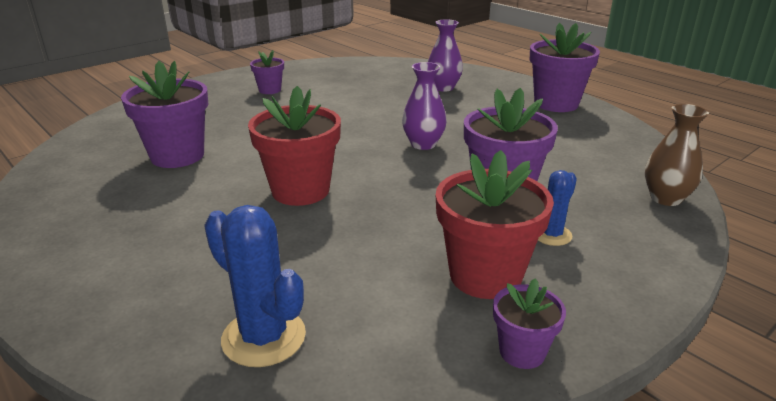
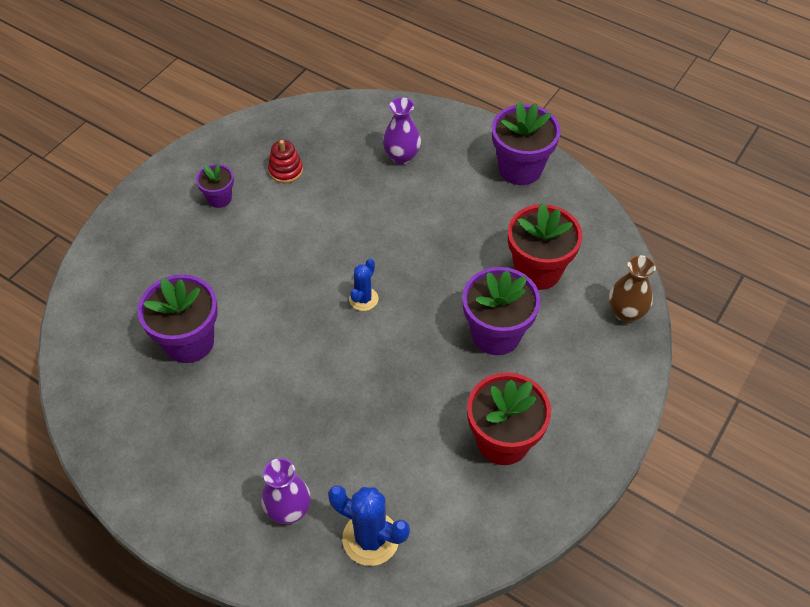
camera: 15 degrees left, 25 degrees up
red flower pot [248,86,341,206] -> red flower pot moved to [508,203,582,290]
purple vase [402,62,447,150] -> purple vase moved to [261,458,311,524]
purple flower pot [493,278,566,369] -> none
blue cactus [538,170,577,246] -> blue cactus moved to [349,258,379,311]
none -> red stacking toy [268,140,303,183]

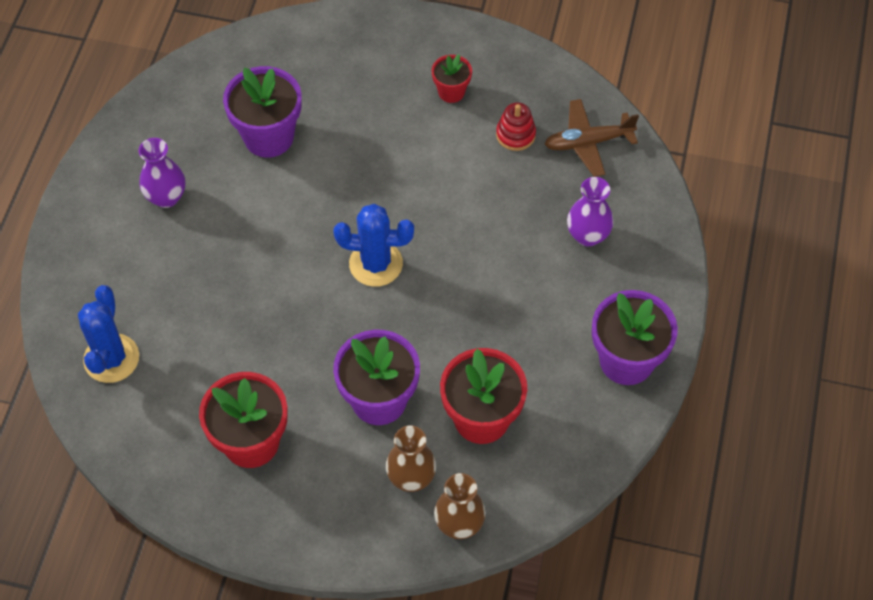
camera: 70 degrees right, 5 degrees up
purple flower pot [196,164,234,208] -> red flower pot [432,54,472,103]
purple vase [261,458,311,524] -> purple vase moved to [139,138,185,208]
blue cactus [349,258,379,311] -> blue cactus [333,204,414,287], size x1.67
none -> brown vase [386,425,436,492]
none -> brown plane [545,99,639,177]

